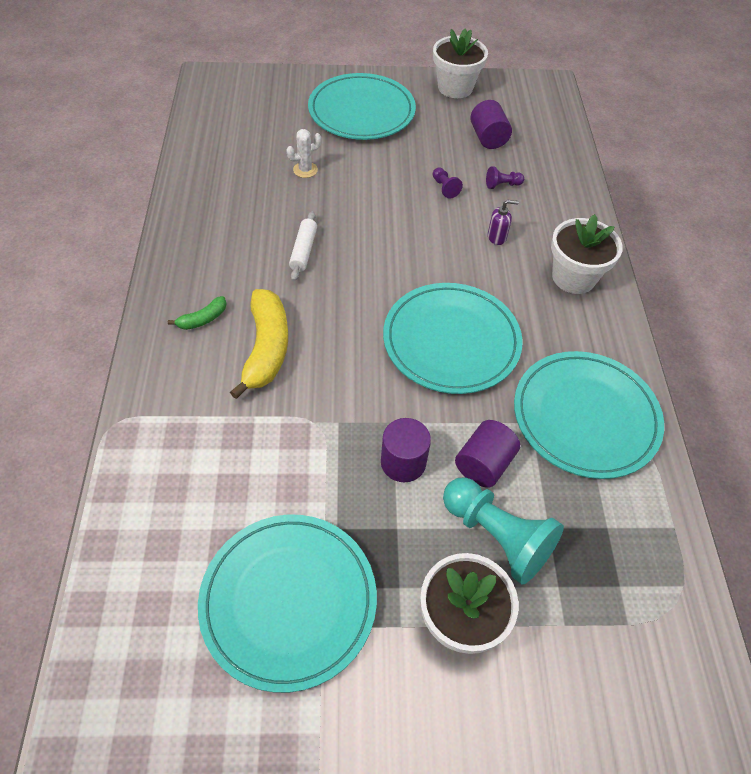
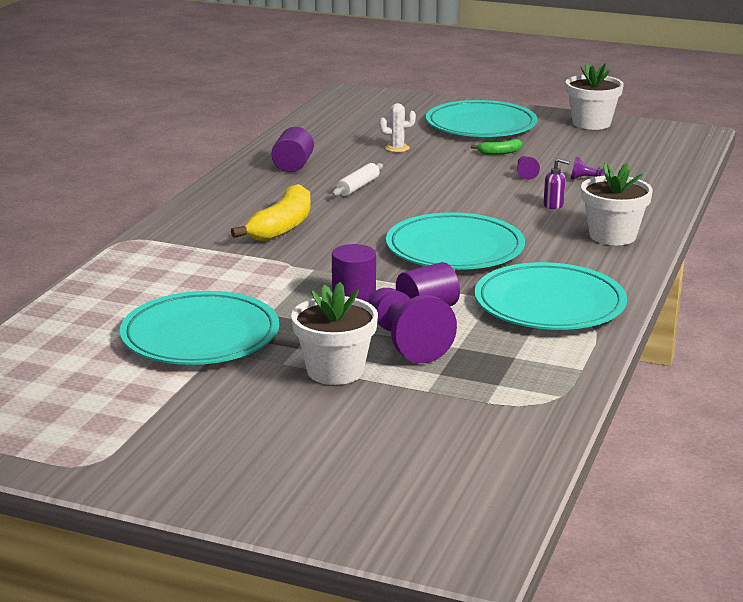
camera: 25 degrees right, 30 degrees down
green banana [168,296,226,330] -> green banana moved to [471,139,522,155]
turquoise pawn [443,477,564,585] -> purple pawn [368,288,457,363]
purple cylinder [470,100,512,149] -> purple cylinder moved to [271,127,314,172]

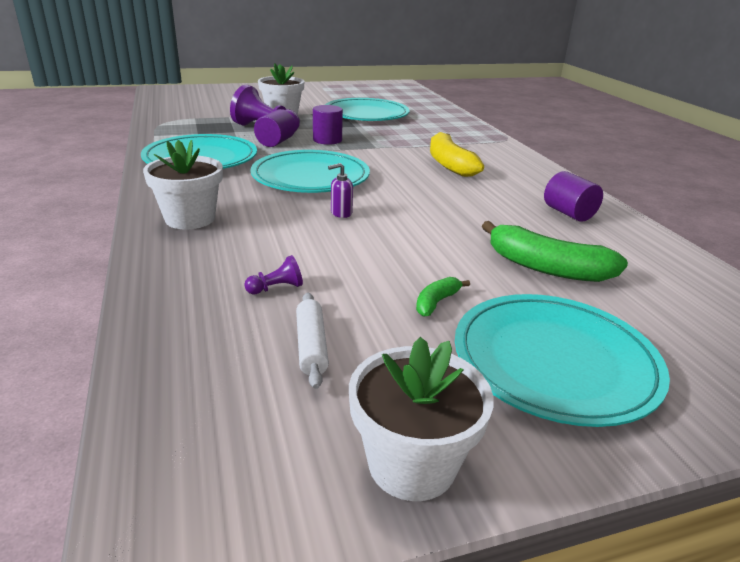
camera: 140 degrees right, 5 degrees up
white rolling pin [332,163,383,196] -> white rolling pin moved to [296,293,329,389]
white cactus [379,103,416,152] -> green banana [482,221,628,282]
purple pawn [517,156,540,180] -> none
purple soap dispenser [544,158,570,209] -> purple soap dispenser moved to [328,163,353,218]

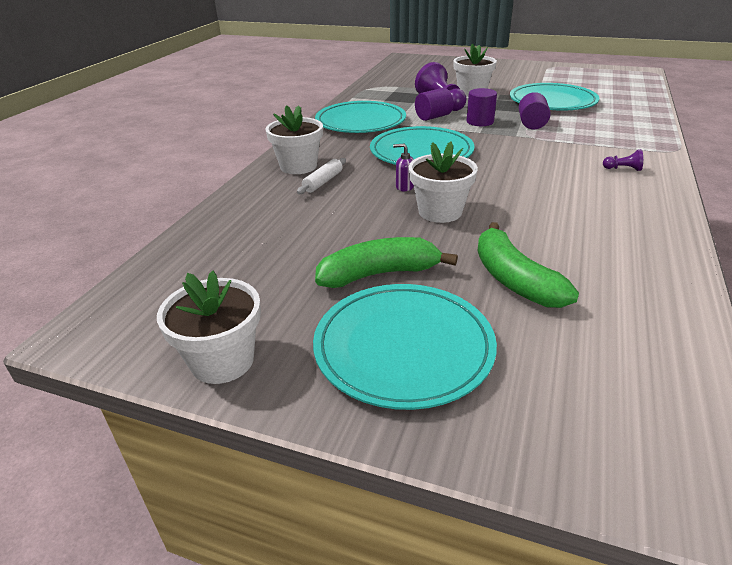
camera: 40 degrees right, 5 degrees up
purple pawn [244,255,303,295] -> purple pawn moved to [603,149,643,171]
white rolling pin [296,293,329,389] -> white rolling pin moved to [297,158,346,194]
green banana [416,277,470,317] -> green banana [315,237,458,288], size x2.07
yellow banana [430,132,484,177] -> none
purple cylinder [544,171,603,222] -> purple cylinder moved to [519,92,551,129]
none -> white flower pot [409,142,478,223]

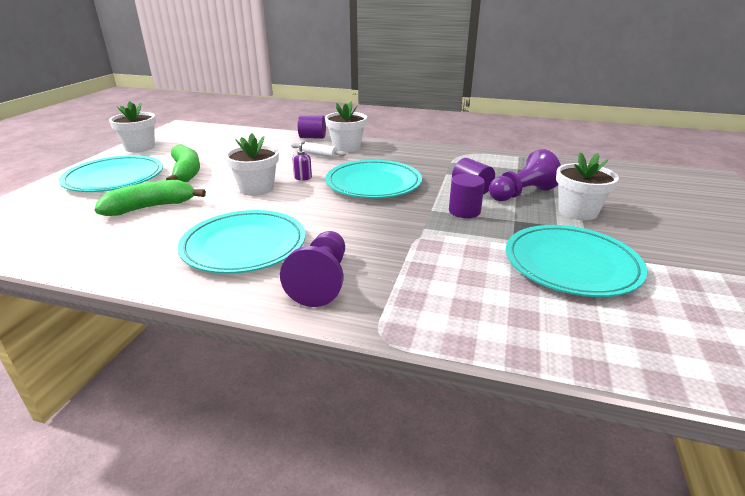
camera: 85 degrees right, 5 degrees down
turquoise plate [315,101,406,133] -> turquoise plate moved to [178,210,306,274]
purple cylinder [519,92,551,129] -> purple cylinder moved to [298,115,326,139]
purple pawn [603,149,643,171] -> purple pawn [280,231,345,307], size x2.25

